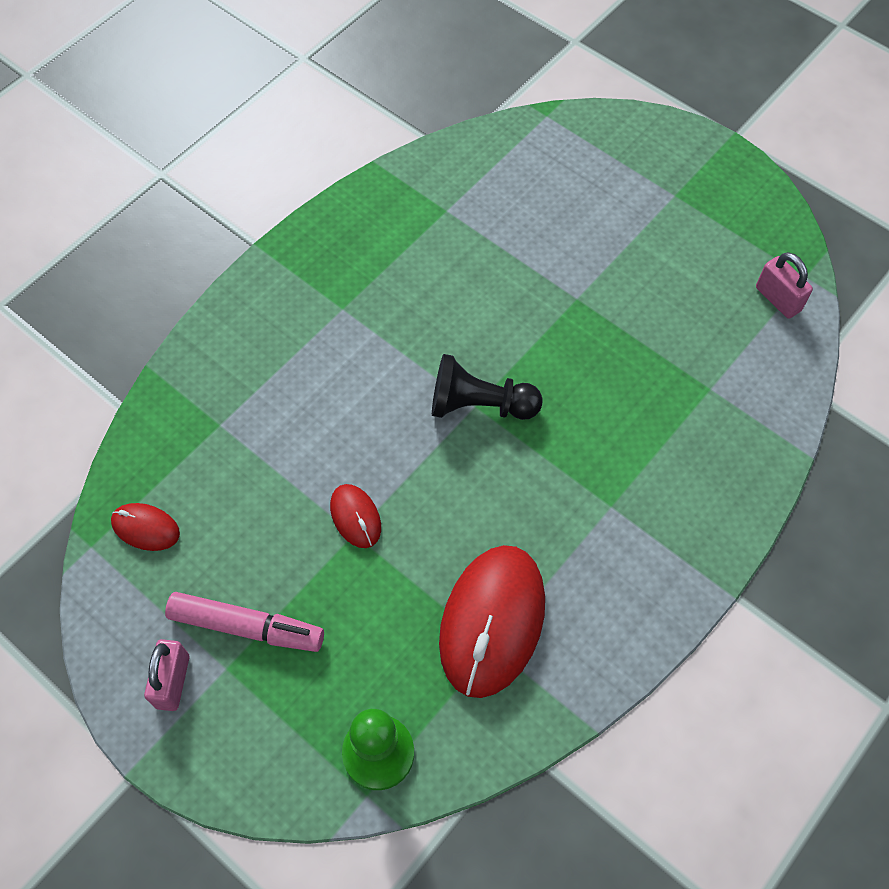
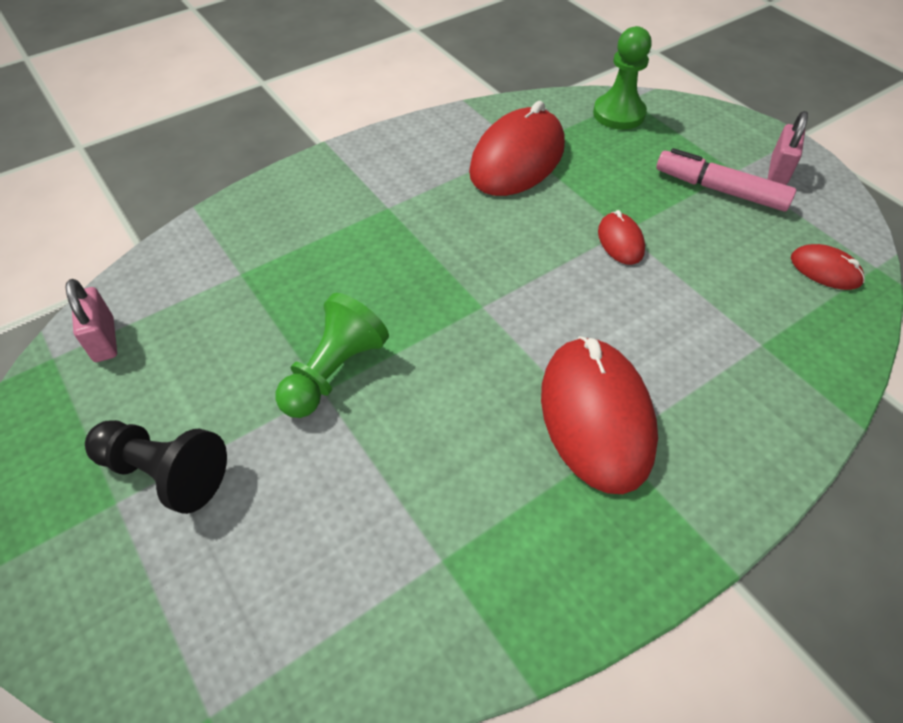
camera: 165 degrees left, 10 degrees down
black pawn [432,354,543,420] -> black pawn moved to [85,420,227,514]
none -> green pawn [276,293,389,418]
none -> red mouse [541,336,658,494]

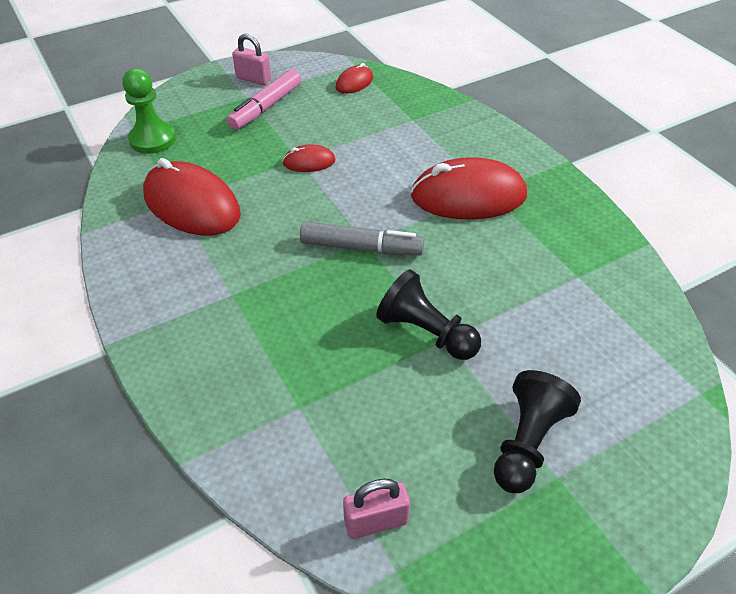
camera: 85 degrees left, 5 degrees down
green pawn [276,293,389,418] -> black pawn [376,269,481,360]
none -> grey marker [300,222,424,256]

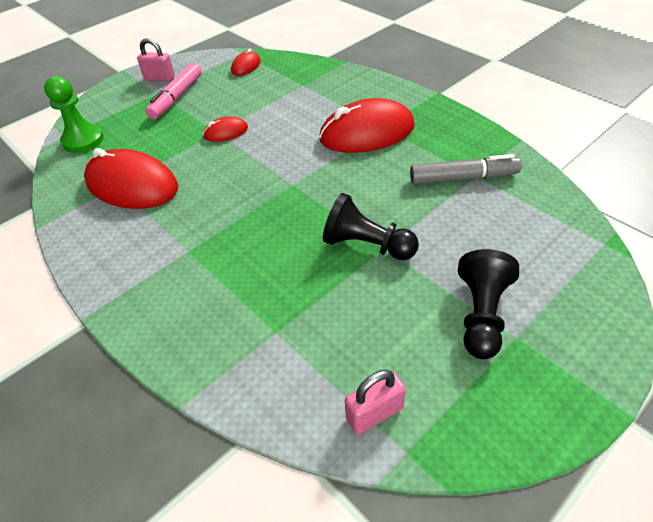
camera: 10 degrees left, 0 degrees up
grey marker [300,222,424,256] -> grey marker moved to [410,154,522,184]

